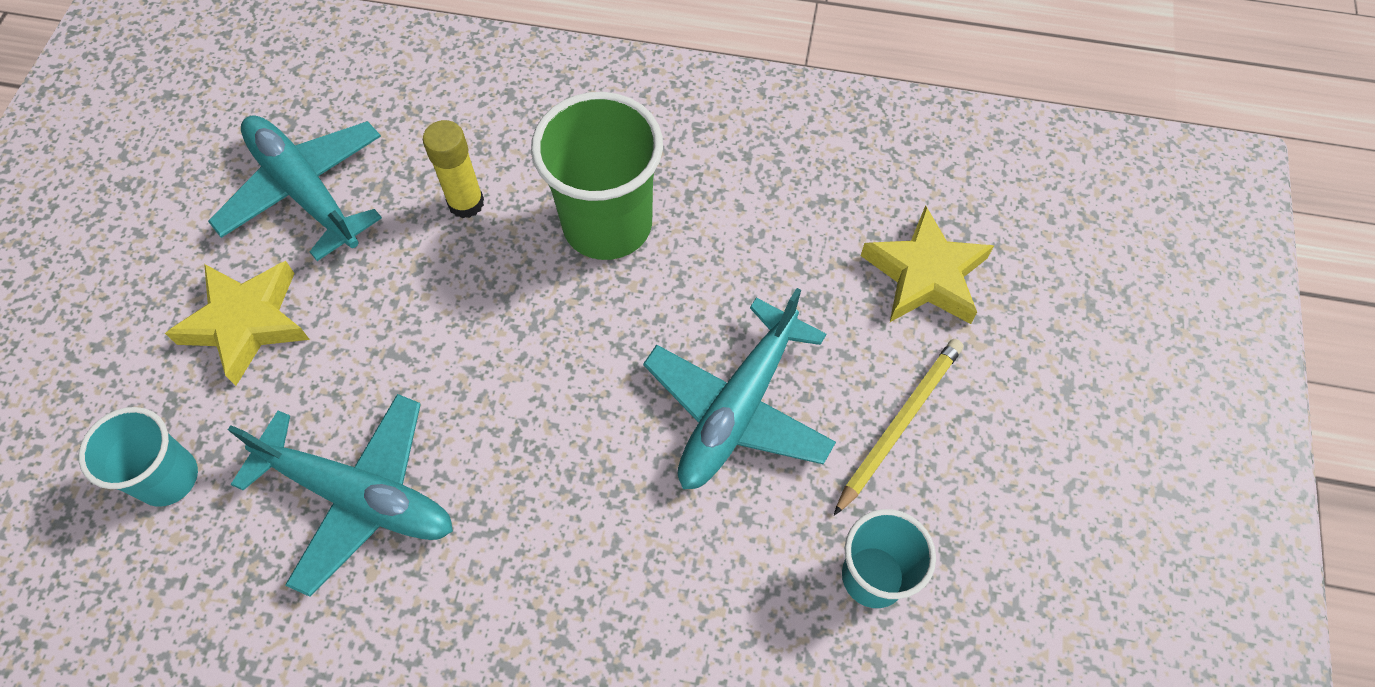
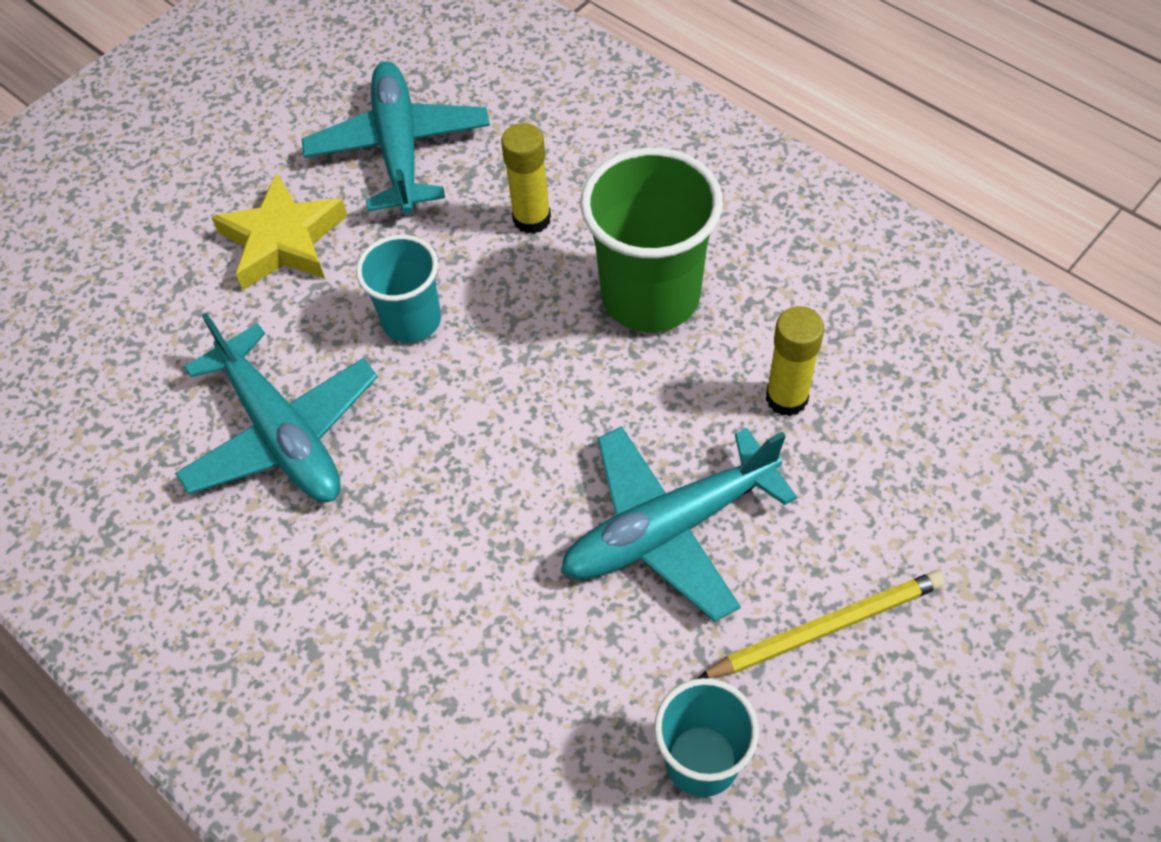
camera: 35 degrees right, 5 degrees down
turquoise cup [79,407,198,507] -> turquoise cup moved to [356,235,441,343]
yellow star [861,205,994,324] -> none
none -> yellow glue stick [766,306,824,416]

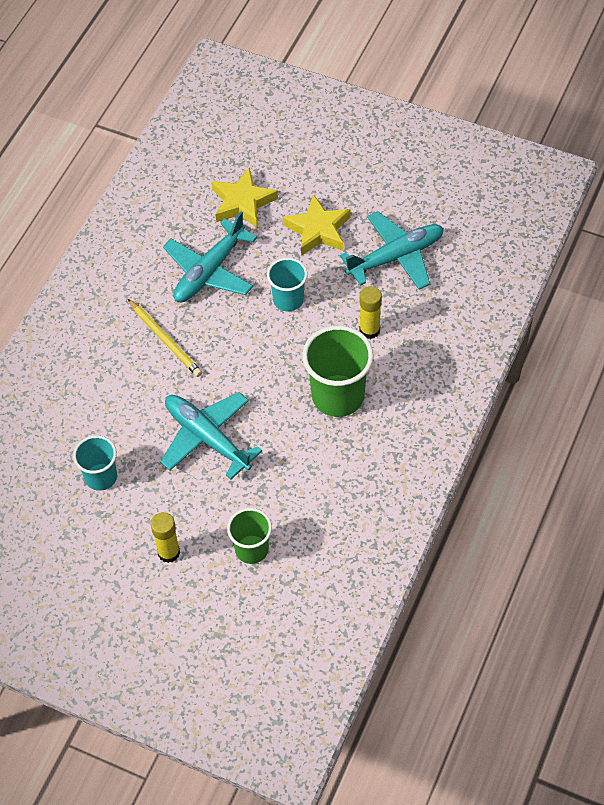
camera: 70 degrees right, 0 degrees up
yellow pencil [697,571,945,679] -> yellow pencil moved to [128,299,202,377]
yellow glue stick [766,306,824,416] -> yellow glue stick moved to [151,512,180,563]
none -> yellow star [212,167,278,228]
none -> green cup [227,508,272,564]

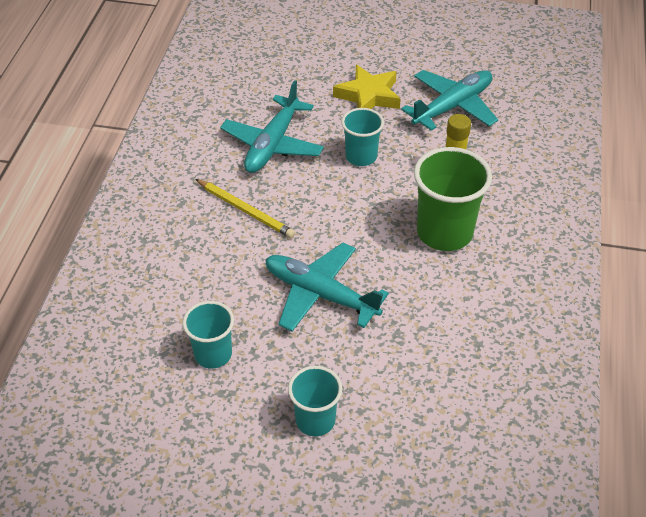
camera: 15 degrees left, 10 degrees down
yellow glue stick [151,512,180,563] -> turquoise cup [288,366,342,436]
yellow star [212,167,278,228] -> none
green cup [227,508,272,564] -> none

